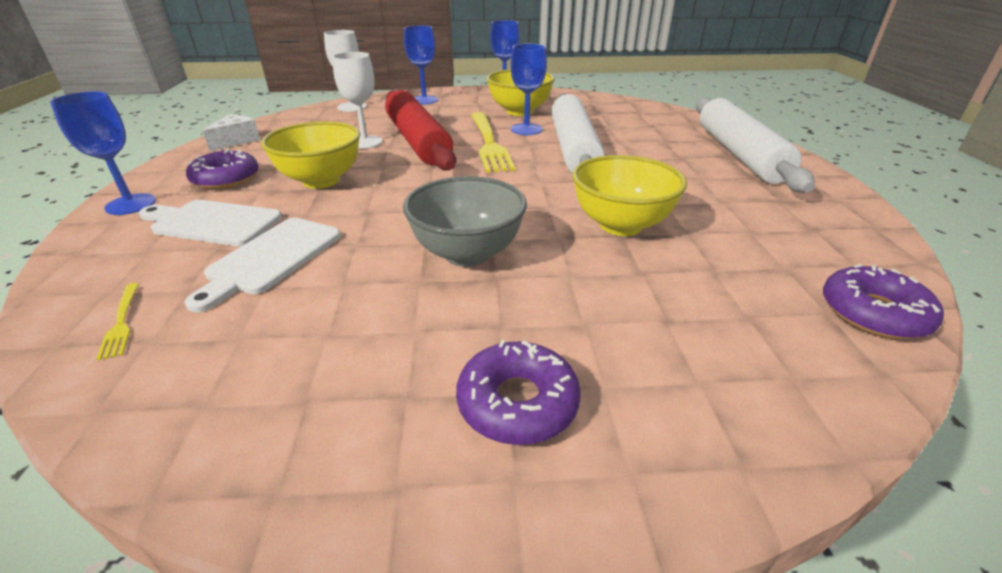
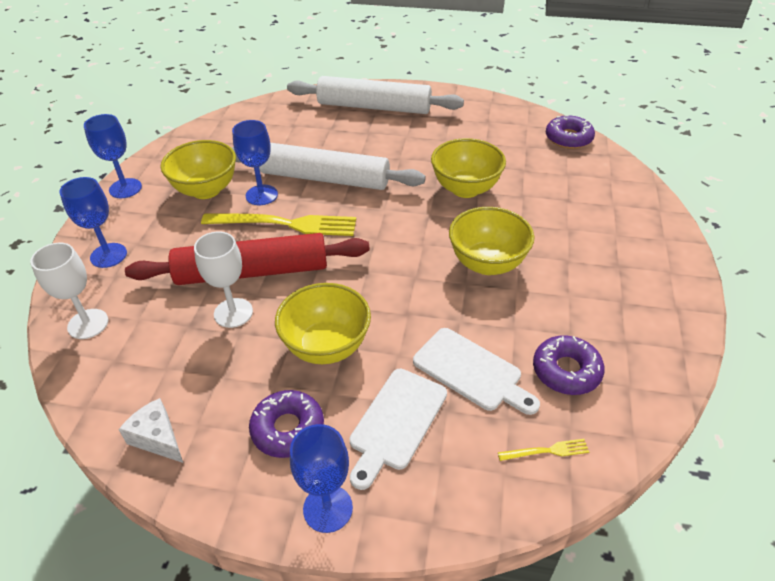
camera: 75 degrees left, 10 degrees up
grey bowl [403,176,527,267] -> yellow bowl [449,207,534,275]
purple donut [456,340,581,445] -> purple donut moved to [533,335,605,395]

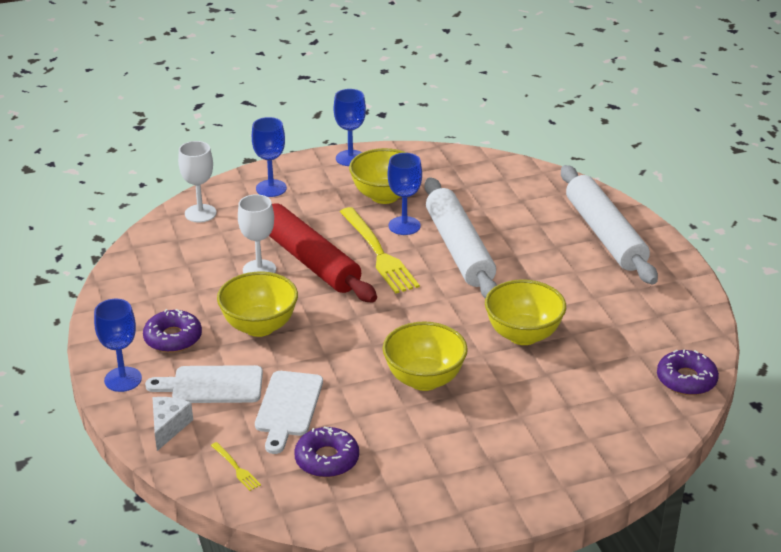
camera: 60 degrees right, 10 degrees down
white cheese [119,398,183,463] -> white cheese moved to [152,397,193,451]

